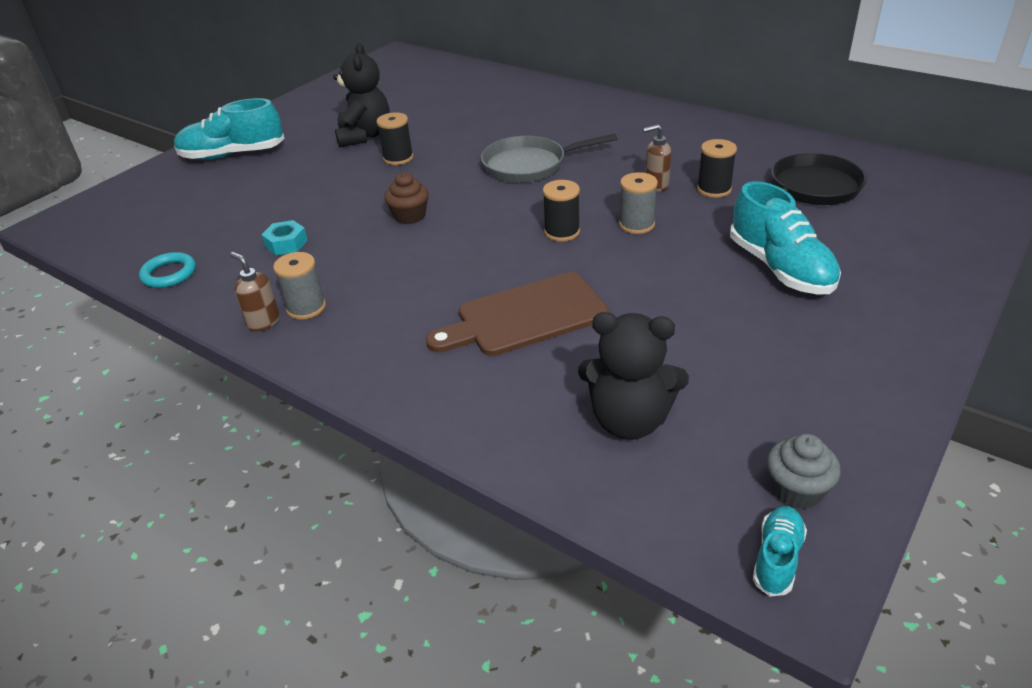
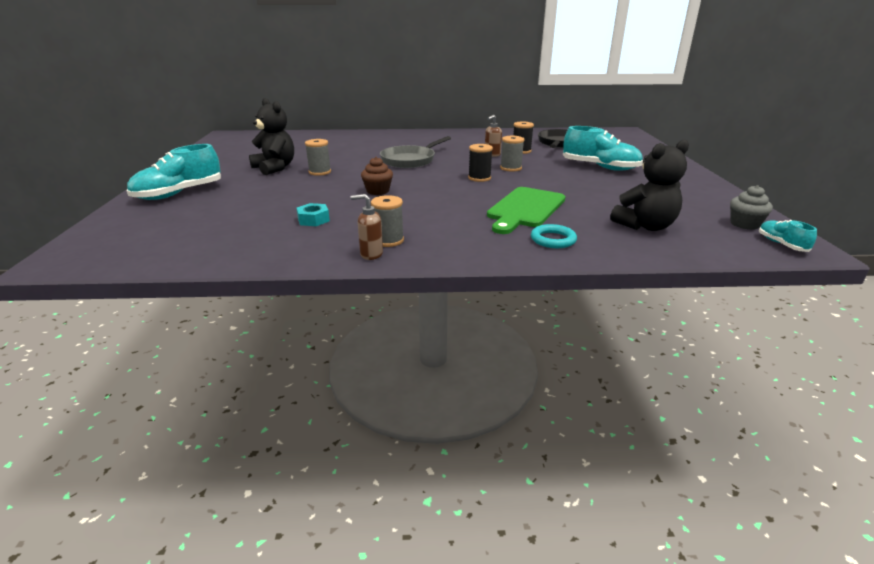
camera: 40 degrees left, 10 degrees down
turquoise ring [139,252,196,288] -> turquoise ring moved to [531,224,577,248]
black spool [376,112,413,165] -> grey spool [305,139,331,176]
brown cutting board [426,272,609,356] -> green cutting board [487,187,566,234]

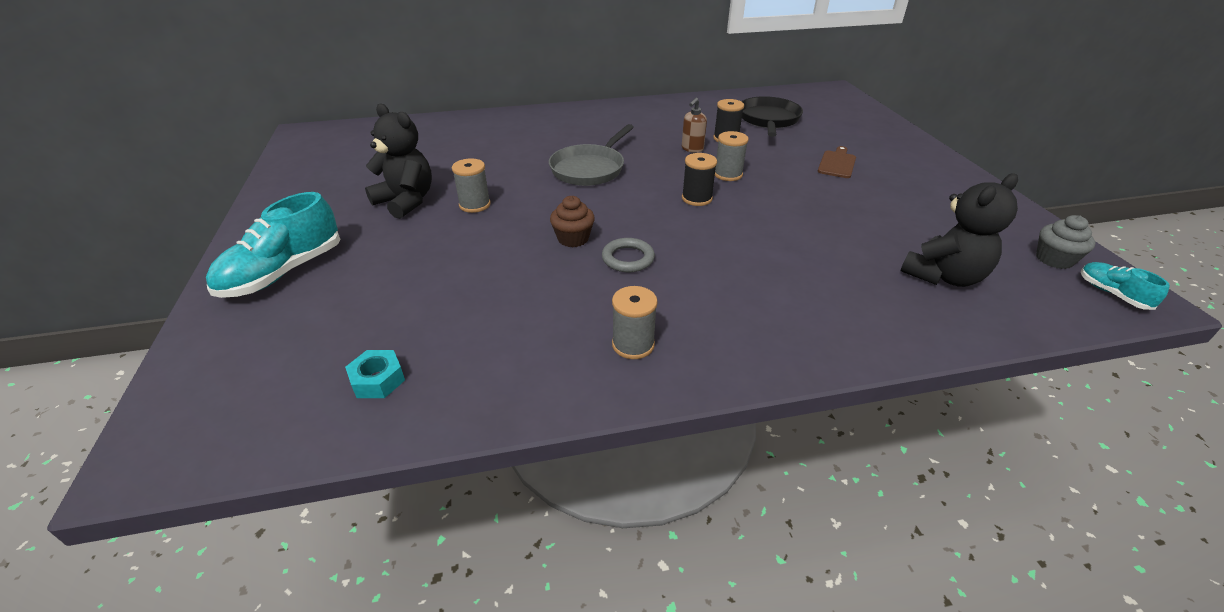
camera: 10 degrees left, 10 degrees up
turquoise nut [296,203,330,226] -> turquoise nut moved to [345,350,405,398]
brown soap dispenser [351,194,383,260] -> none
green cutting board [487,187,566,234] -> none
turquoise ring [531,224,577,248] -> none
turquoise shoe [563,126,643,171] -> brown cutting board [818,146,856,178]
none -> grey ring [602,238,655,272]

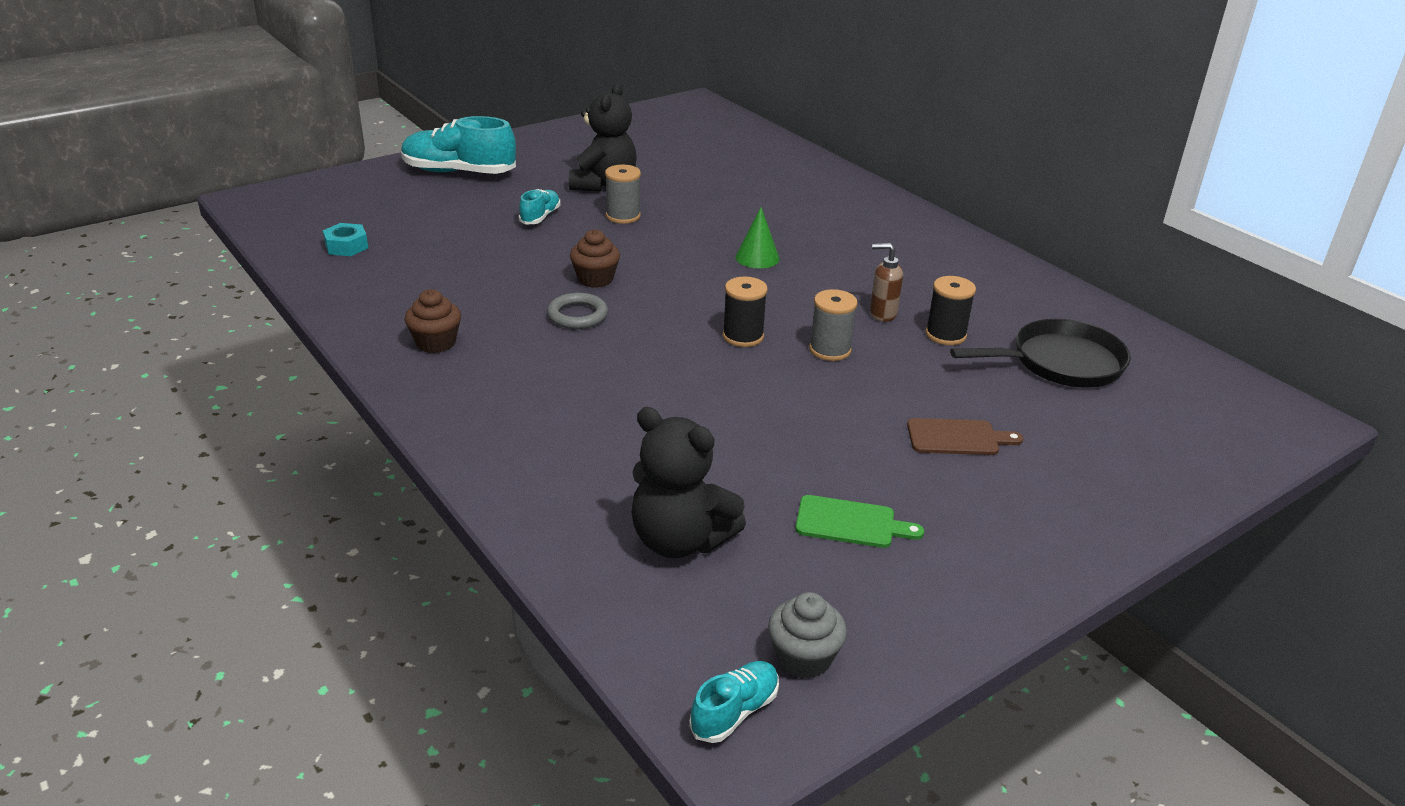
camera: 65 degrees right, 5 degrees down
grey pan [549,124,634,186] -> green cone [735,207,779,268]
grey spool [612,286,658,359] -> brown cupcake [405,289,461,353]
none -> turquoise shoe [519,189,560,224]
none -> green cutting board [795,495,924,548]

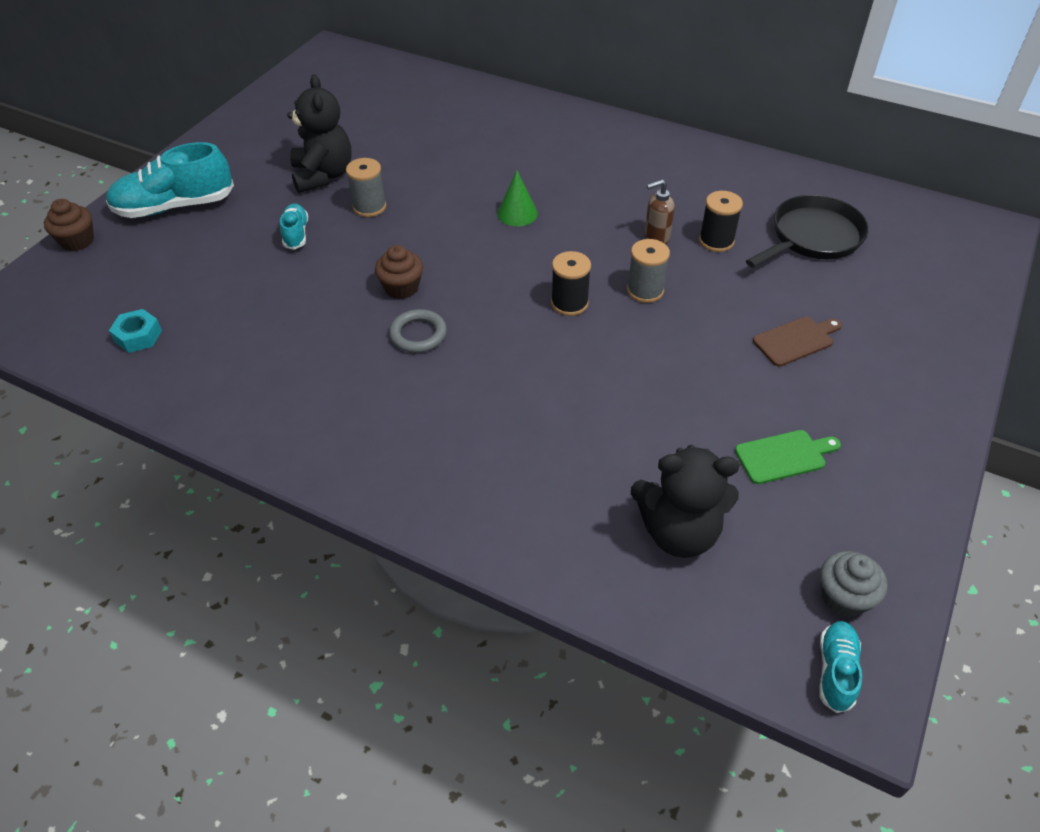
camera: 25 degrees left, 15 degrees up
brown cupcake [405,289,461,353] -> brown cupcake moved to [44,199,94,251]

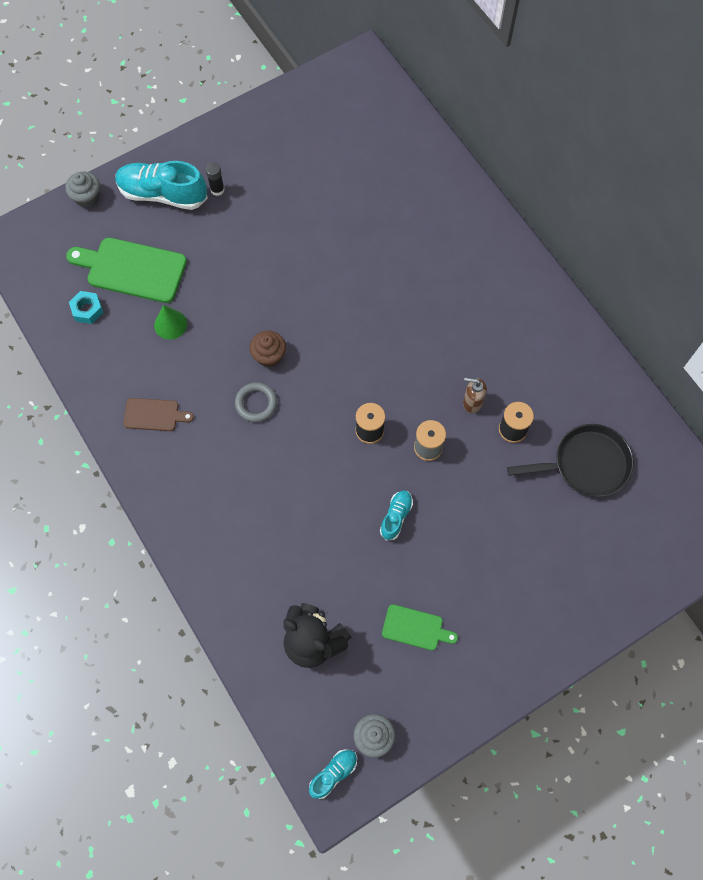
camera: 30 degrees right, 20 degrees up
brown cupcake [44,199,94,251] -> grey cupcake [65,172,100,208]
turquoise shoe [280,203,308,250] -> turquoise shoe moved to [380,490,413,541]
black teddy bear [287,74,352,193] -> none
grey spool [346,158,386,217] -> none
green cone [497,170,538,226] -> green cone moved to [154,305,187,340]
brown cutting board [753,317,842,367] -> brown cutting board moved to [123,398,194,431]
none -> green cutting board [66,238,187,303]
none -> black glue stick [206,163,225,196]

